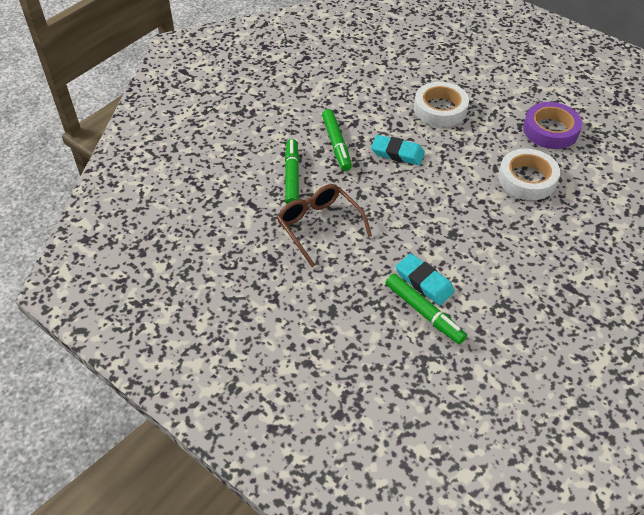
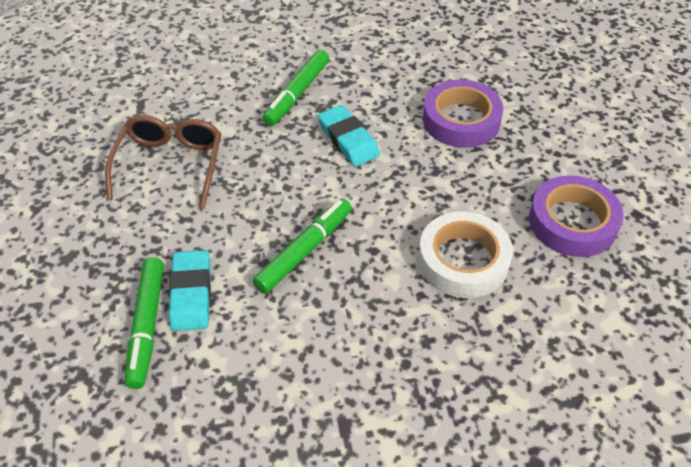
camera: 40 degrees right, 0 degrees up
green marker [285,139,299,204] -> green marker moved to [253,199,352,294]
white tape [414,82,469,127] -> purple tape [423,80,503,148]

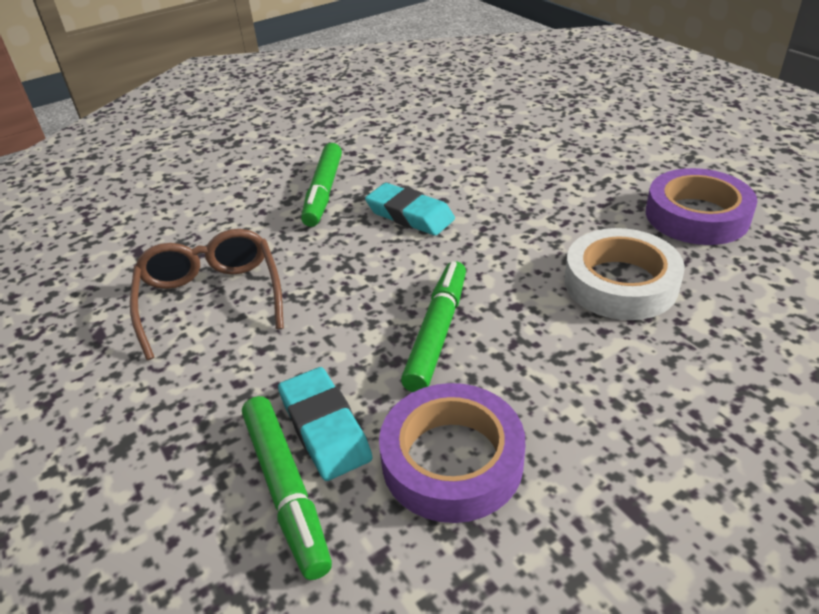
camera: 20 degrees left, 10 degrees down
purple tape [423,80,503,148] -> purple tape moved to [379,383,525,523]

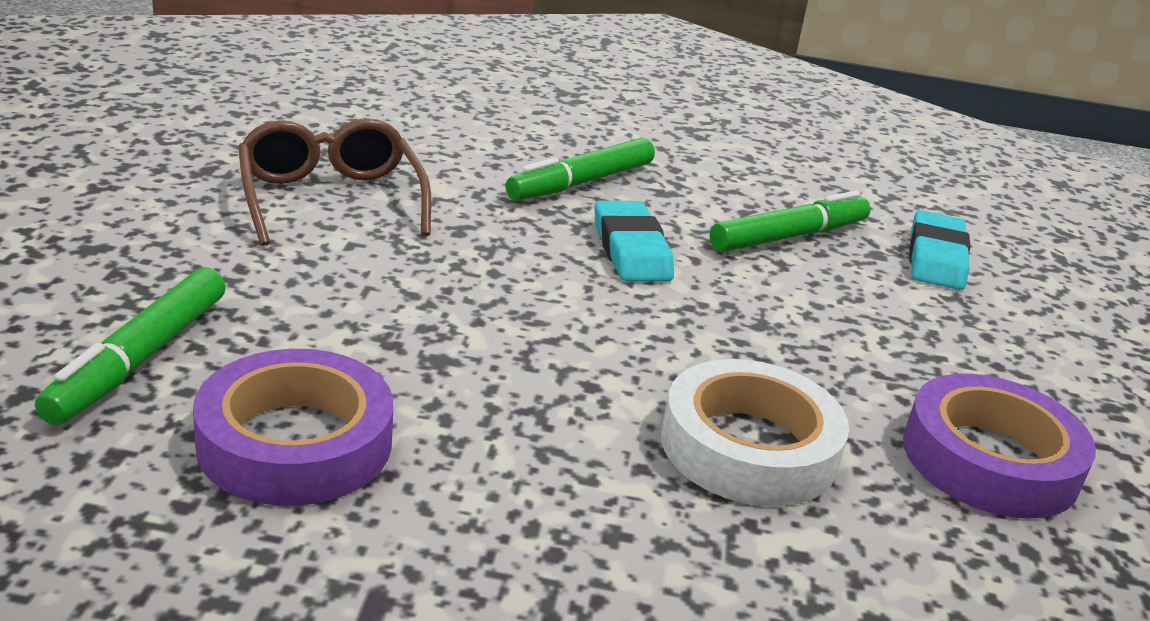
camera: 35 degrees right, 10 degrees down
brown glasses [130,229,284,360] -> brown glasses turned 45 degrees counterclockwise [238,118,431,246]
turquoise eraser [278,367,372,481] -> turquoise eraser moved to [909,210,971,290]
green marker [401,261,466,392] -> green marker moved to [710,191,871,252]

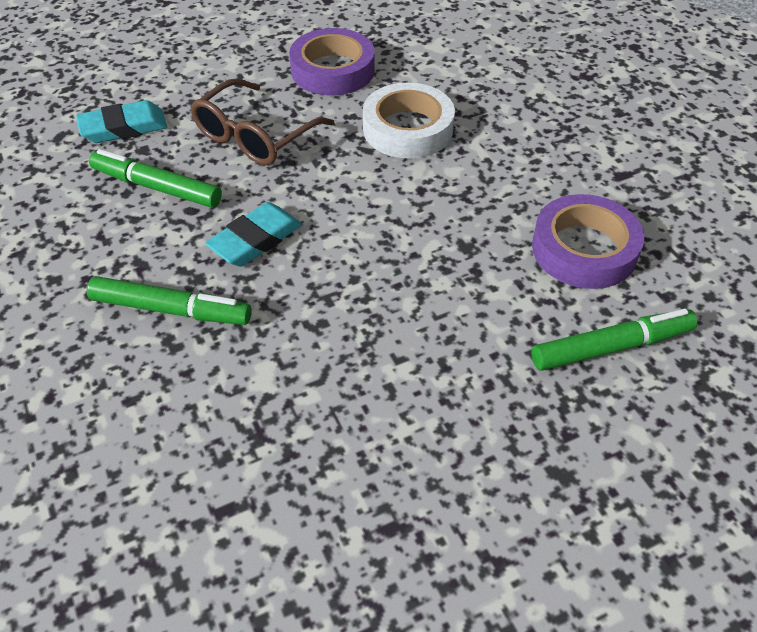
camera: 120 degrees left, 20 degrees up
brown glasses [238,118,431,246] -> brown glasses moved to [190,79,335,165]

